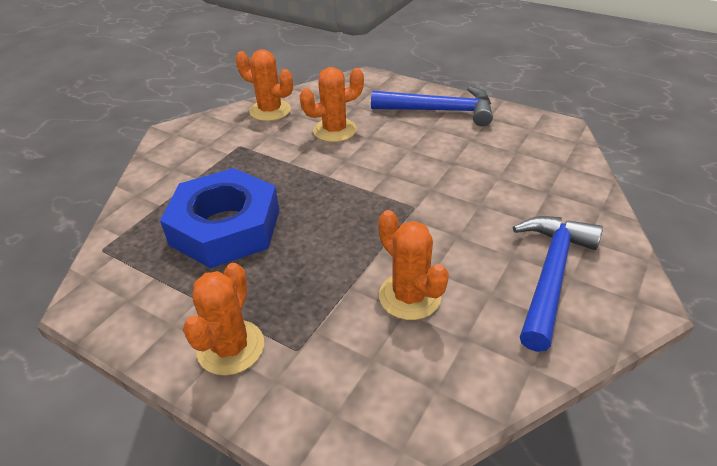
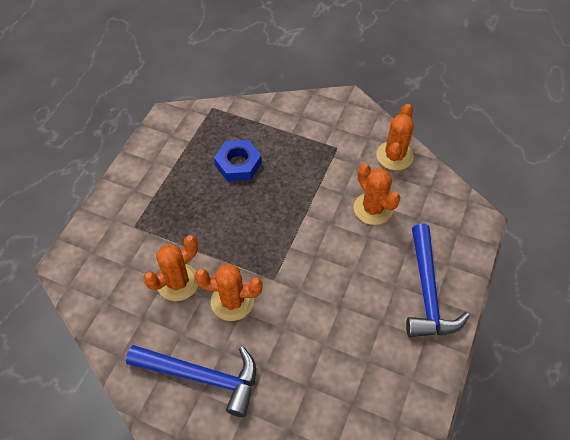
camera: 80 degrees right, 15 degrees up
blue nut [160,168,279,268] -> blue nut [214,140,262,181], size x0.59
orange cactus [183,263,264,376] -> orange cactus moved to [195,264,263,321]

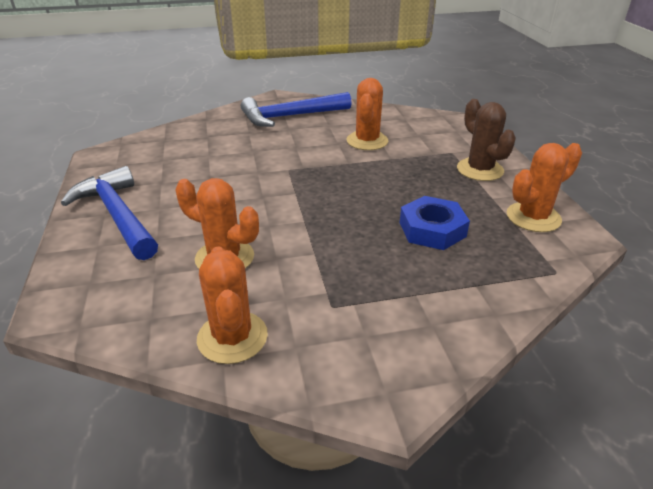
camera: 145 degrees right, 20 degrees down
orange cactus [195,264,263,321] -> orange cactus moved to [507,143,582,232]
none -> brown cactus [457,99,516,181]

